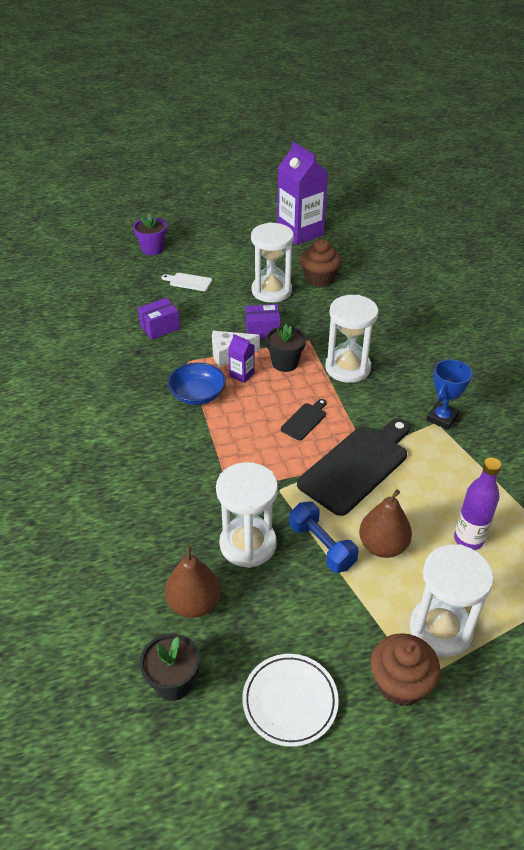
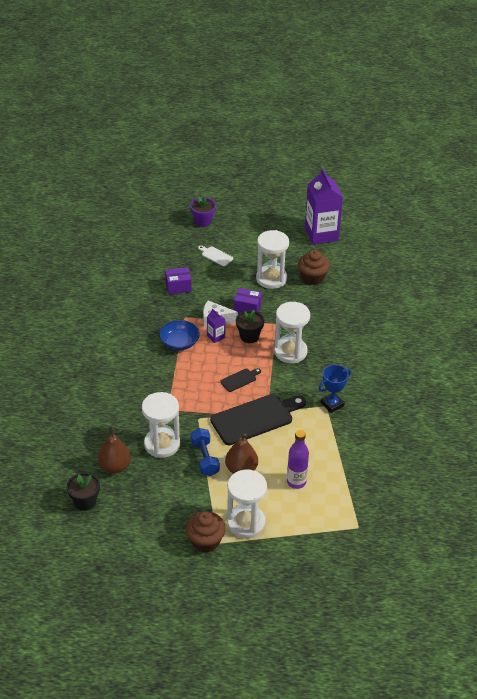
camera: 20 degrees right, 0 degrees up
white plate [242,654,339,747] -> none

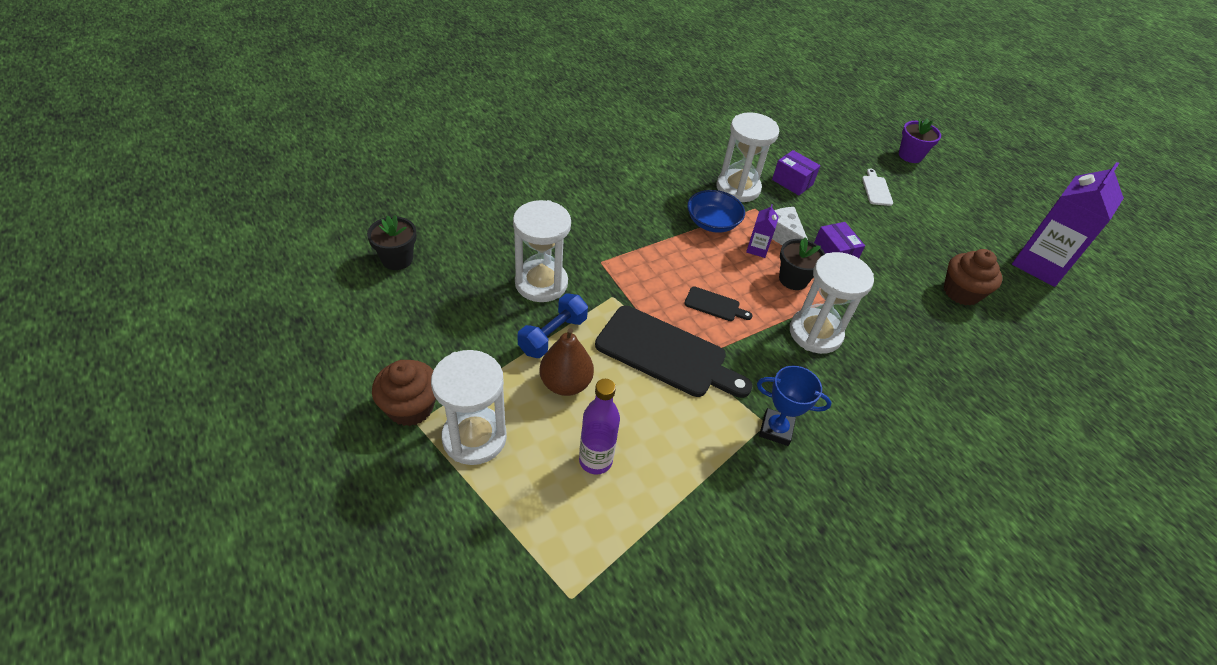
camera: 50 degrees right, 5 degrees up
brown pear [98,428,131,473] -> none
white hourglass [256,230,289,289] -> white hourglass moved to [716,112,779,202]

